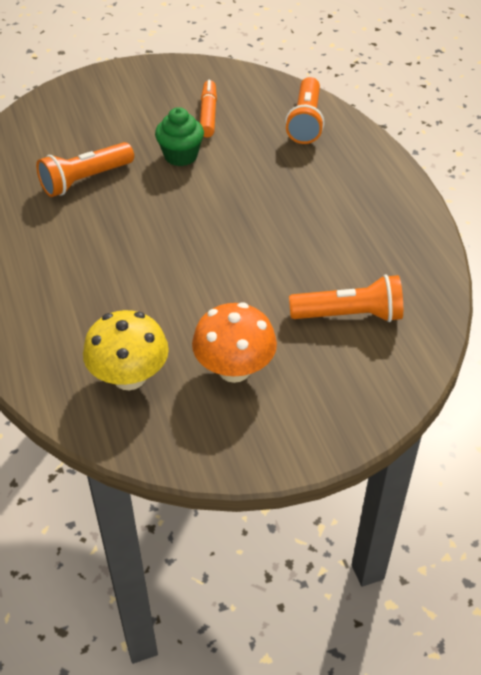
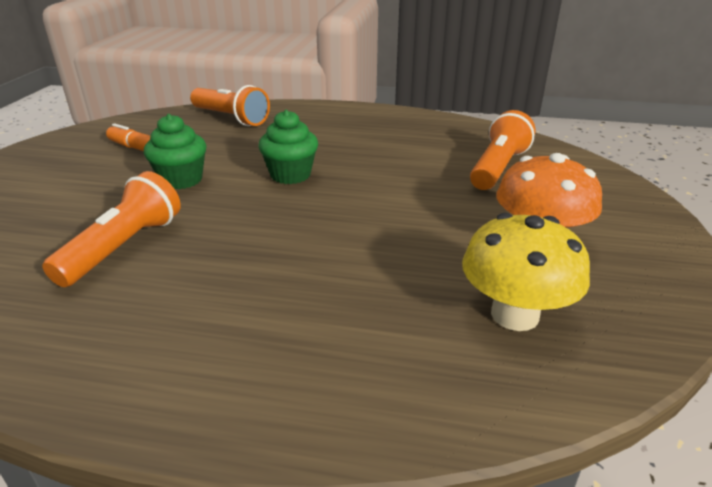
camera: 60 degrees left, 15 degrees down
orange flashlight [36,142,134,197] -> orange flashlight turned 150 degrees counterclockwise [42,171,181,287]
none -> green cupcake [258,110,318,184]

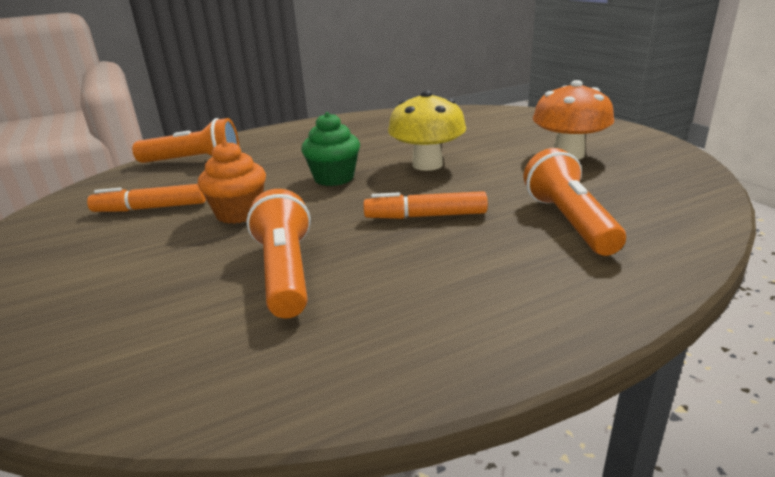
camera: 35 degrees left, 5 degrees down
green cupcake [144,114,207,189] -> orange cupcake [198,141,266,224]
yellow mushroom [462,213,590,331] -> yellow mushroom moved to [388,90,466,171]
orange flashlight [470,110,536,190] -> orange flashlight moved to [524,148,626,256]
none -> orange marker [364,191,488,219]

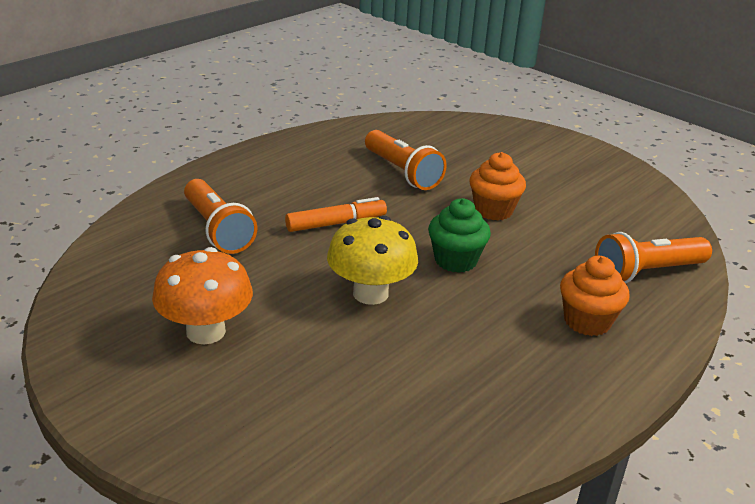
camera: 155 degrees right, 5 degrees up
orange marker [87,184,206,212] -> none
none -> orange cupcake [560,256,630,336]

